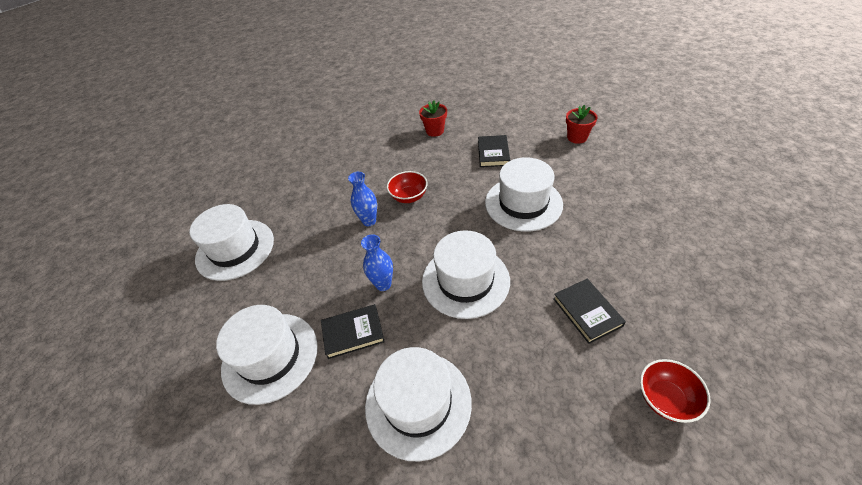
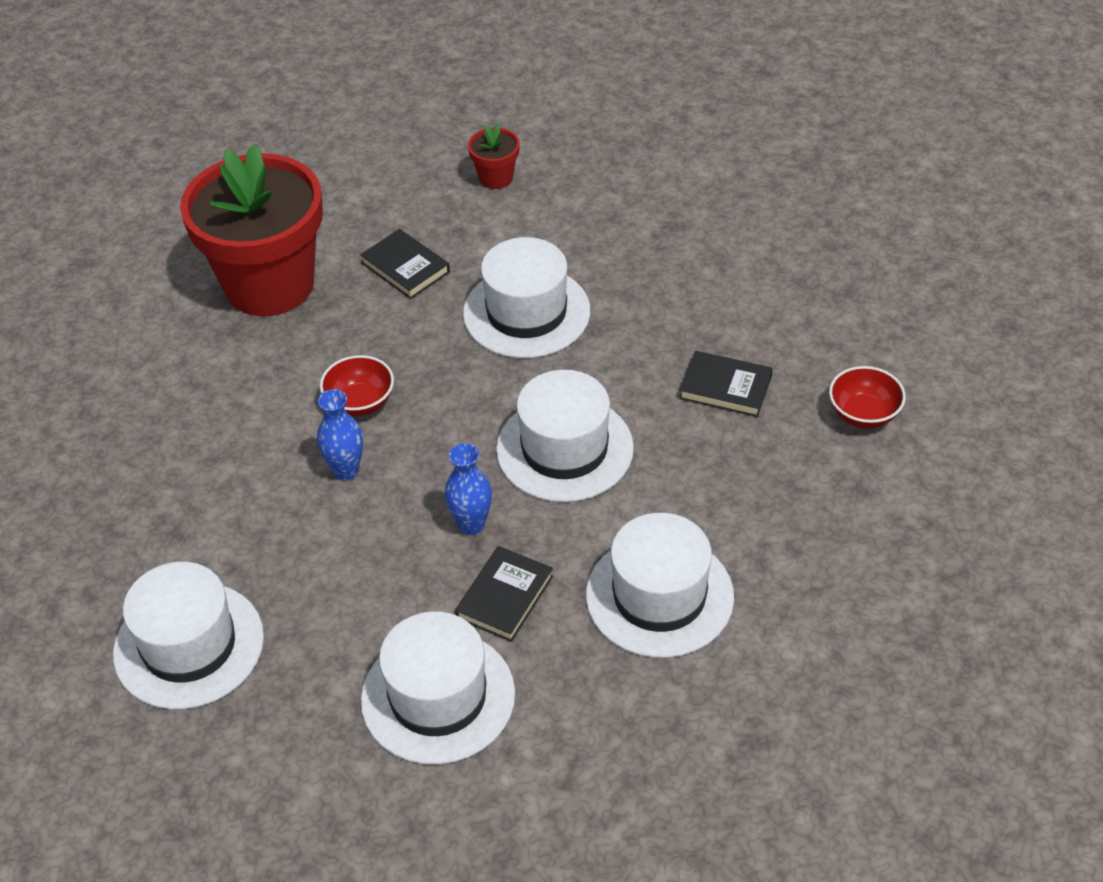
camera: 50 degrees left, 0 degrees up
red flower pot [419,100,447,137] -> red flower pot [180,144,323,316], size x2.48

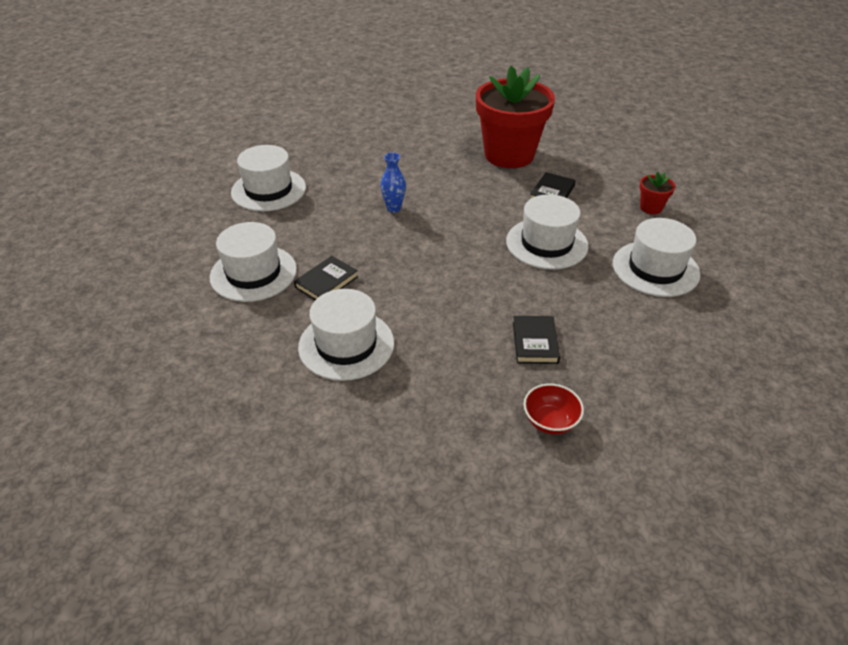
camera: 70 degrees right, 5 degrees down
red bowl [320,355,394,416] -> none
blue vase [445,443,492,535] -> none
black book [455,546,553,642] -> black book turned 60 degrees counterclockwise [294,256,358,300]
white hat [496,370,634,502] -> white hat moved to [613,218,701,297]

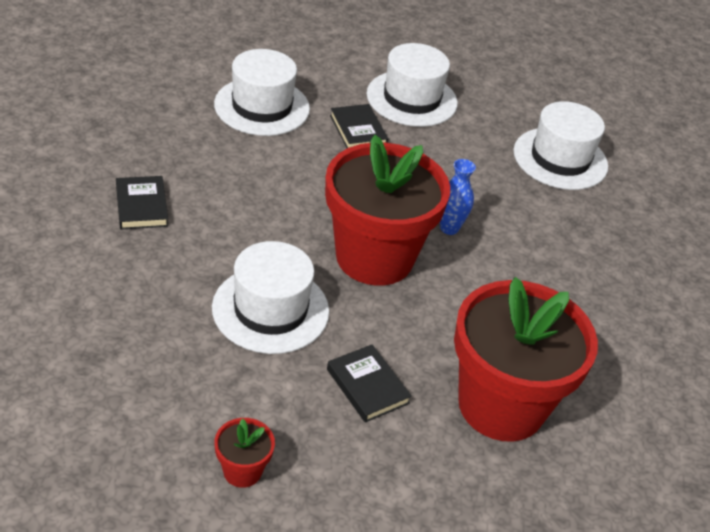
camera: 115 degrees right, 0 degrees up
black book [513,316,560,364] -> black book turned 45 degrees clockwise [116,176,168,229]
red bowl [524,384,584,435] -> none
white hat [613,218,701,297] -> none
none -> red flower pot [325,135,450,286]

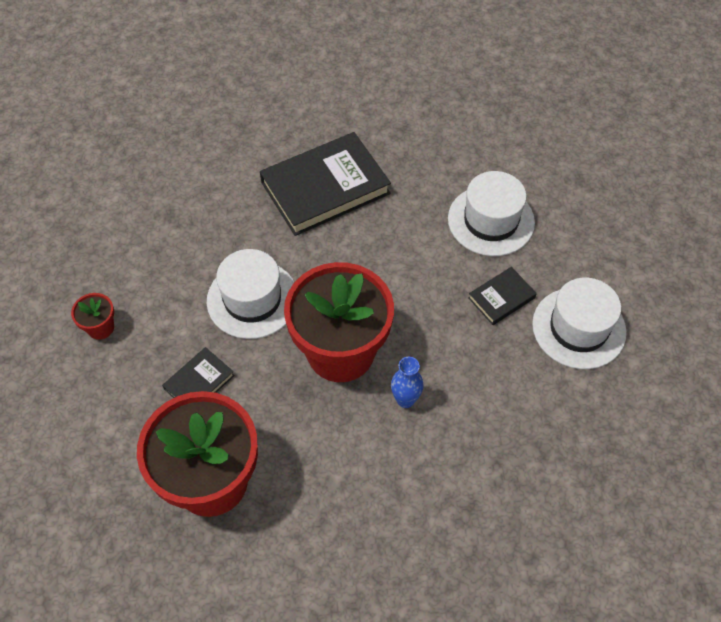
camera: 80 degrees right, 15 degrees up
black book [116,176,168,229] -> black book [260,132,391,236], size x2.10
white hat [513,101,608,190] -> none

